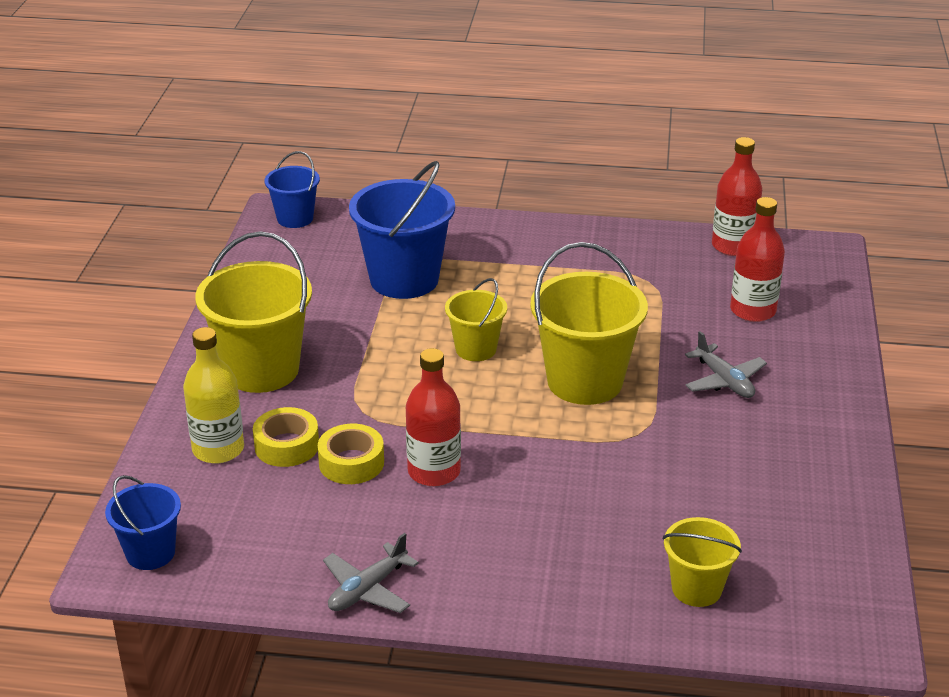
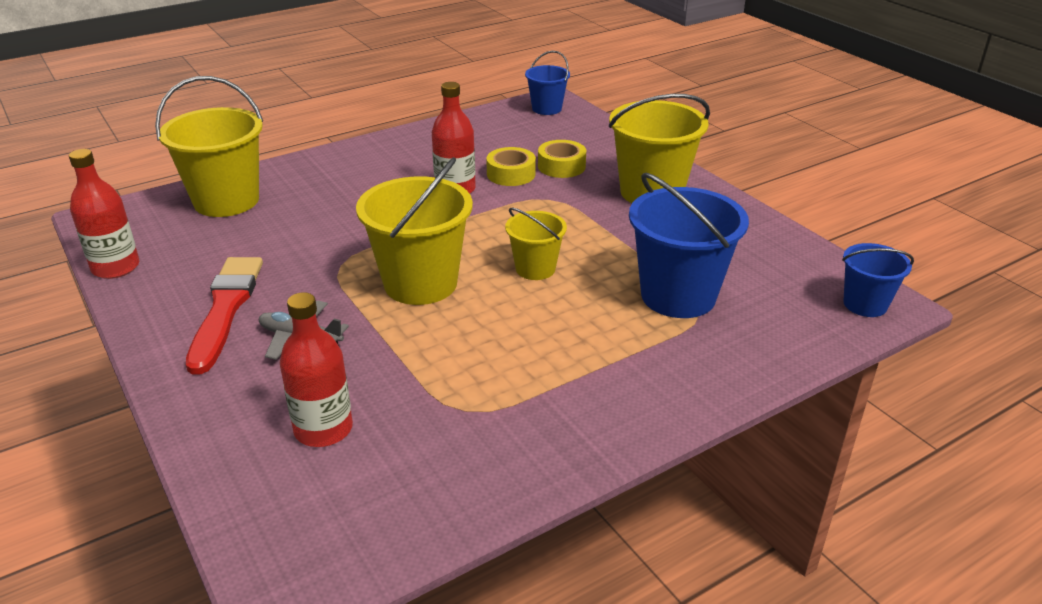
camera: 140 degrees right, 0 degrees up
yellow bottle [183,327,244,464] -> none
grey plane [323,533,419,613] -> none
yellow bucket [663,517,742,607] -> yellow bucket [155,76,263,217], size x1.79
red bottle [712,137,762,256] -> red bottle moved to [69,149,139,279]
none -> red brush [186,257,263,375]

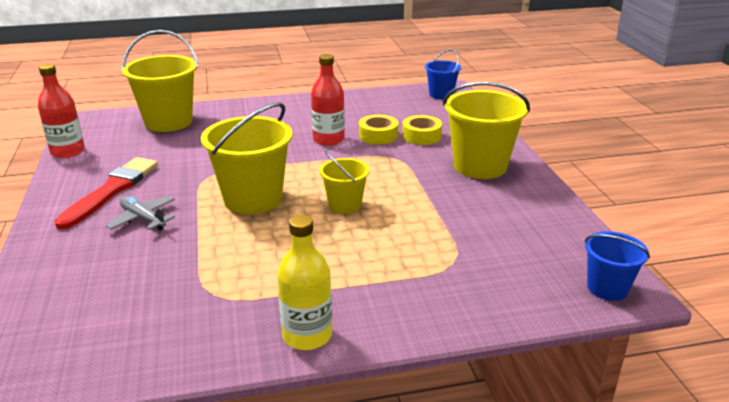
camera: 20 degrees right, 5 degrees down
red bottle [280,292,353,447] -> none
blue bucket [629,173,749,318] -> none
none -> yellow bottle [277,215,332,350]

